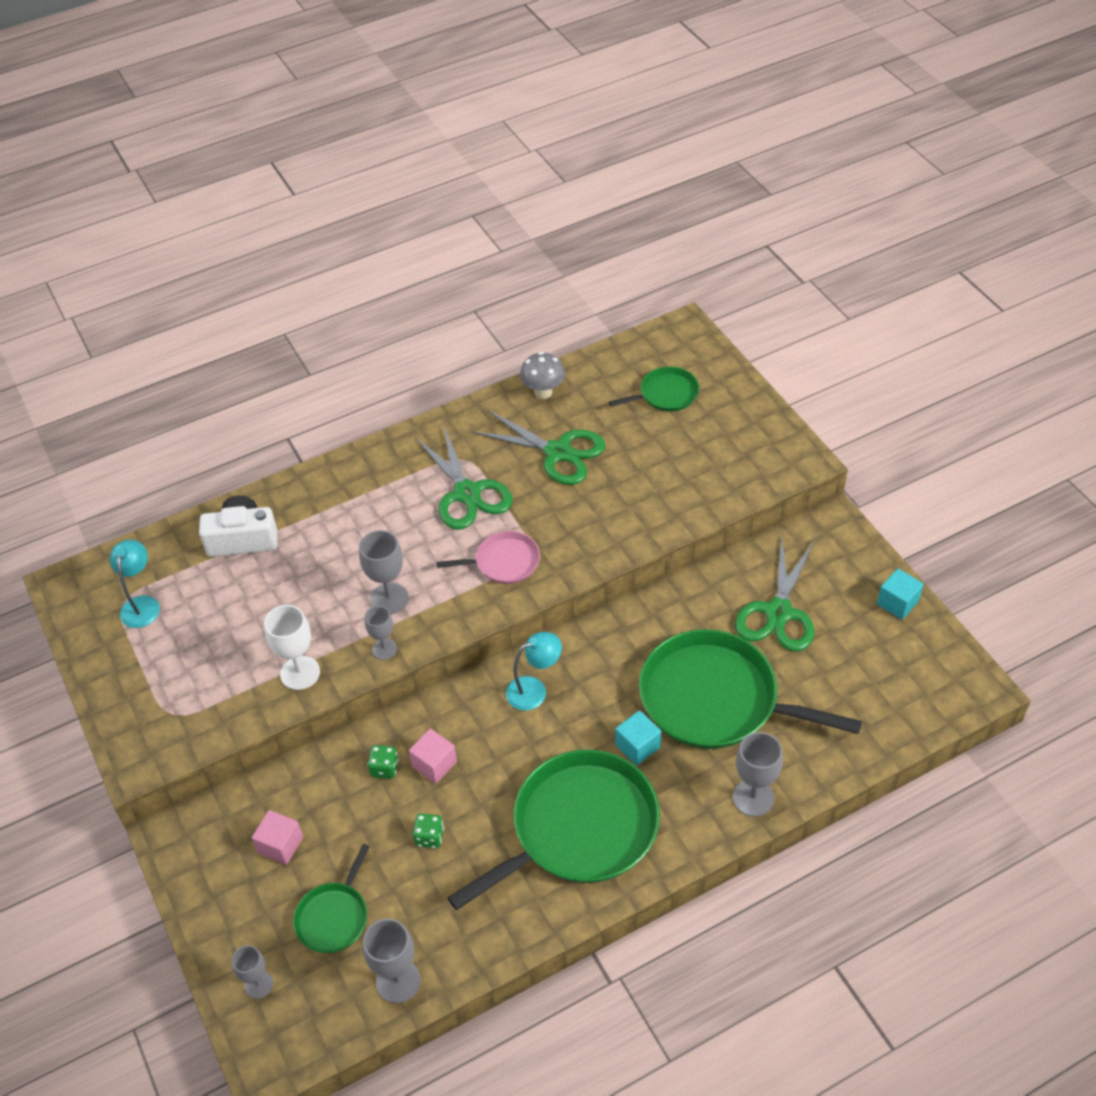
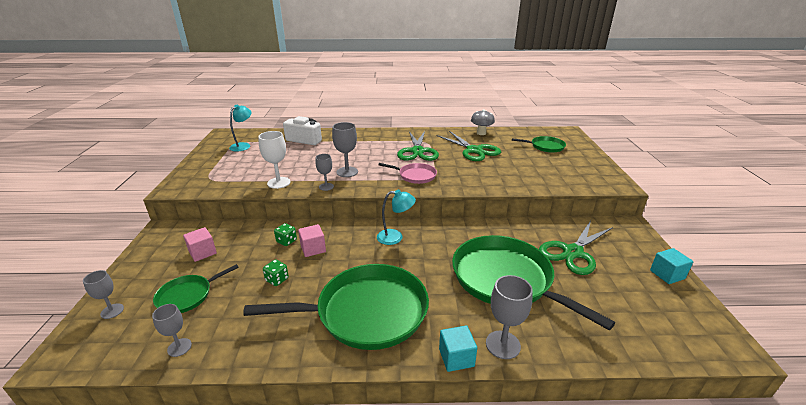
camera: 25 degrees right, 20 degrees down
grey goblet [363,919,421,1003] -> grey goblet [152,304,192,357], size x0.64
turquoise cube [615,710,661,765] -> turquoise cube moved to [439,325,477,372]

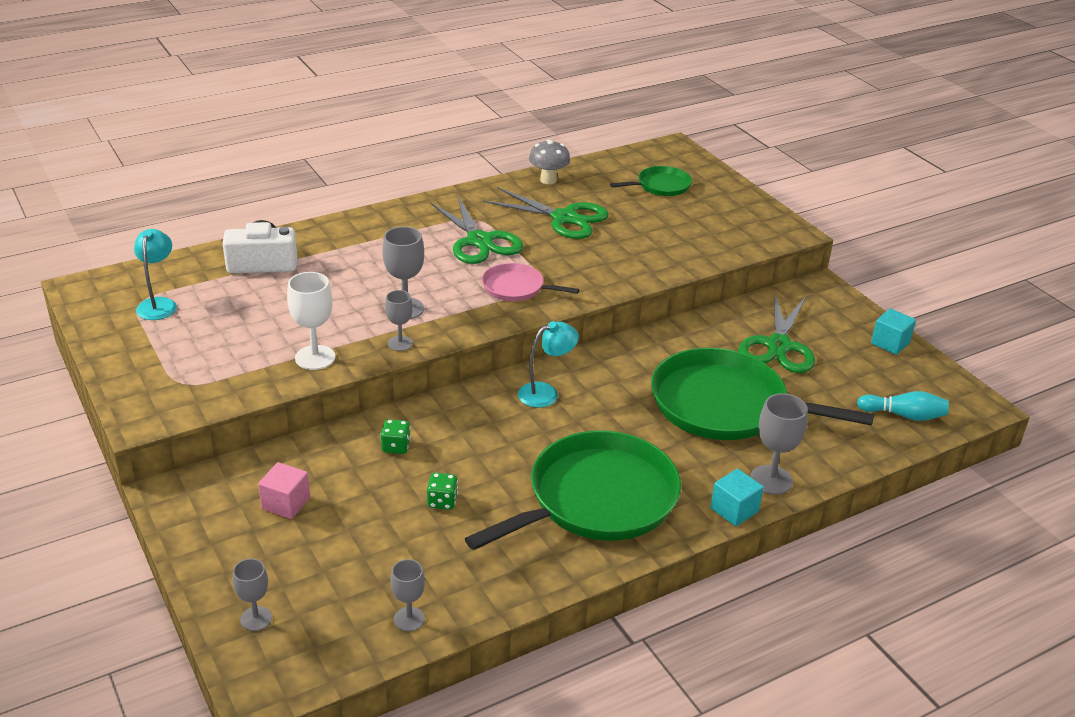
camera: 30 degrees left, 5 degrees up
green pan [153,264,239,313] -> none
pink cube [298,224,326,257] -> none
pink pan [378,163,437,184] -> pink pan turned 150 degrees counterclockwise [482,263,579,301]
none -> turquoise bowling pin [857,391,949,421]

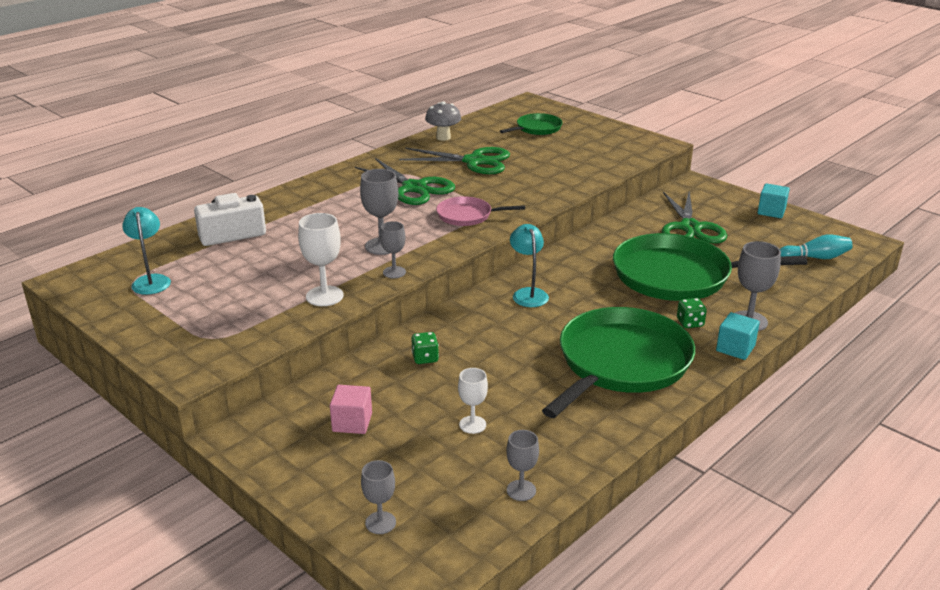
camera: 15 degrees left, 5 degrees down
green dice [427,473,458,510] -> green dice moved to [677,298,707,328]
turquoise lamp [518,321,579,408] -> turquoise lamp turned 60 degrees counterclockwise [510,224,549,307]
none -> white goblet [458,368,488,434]

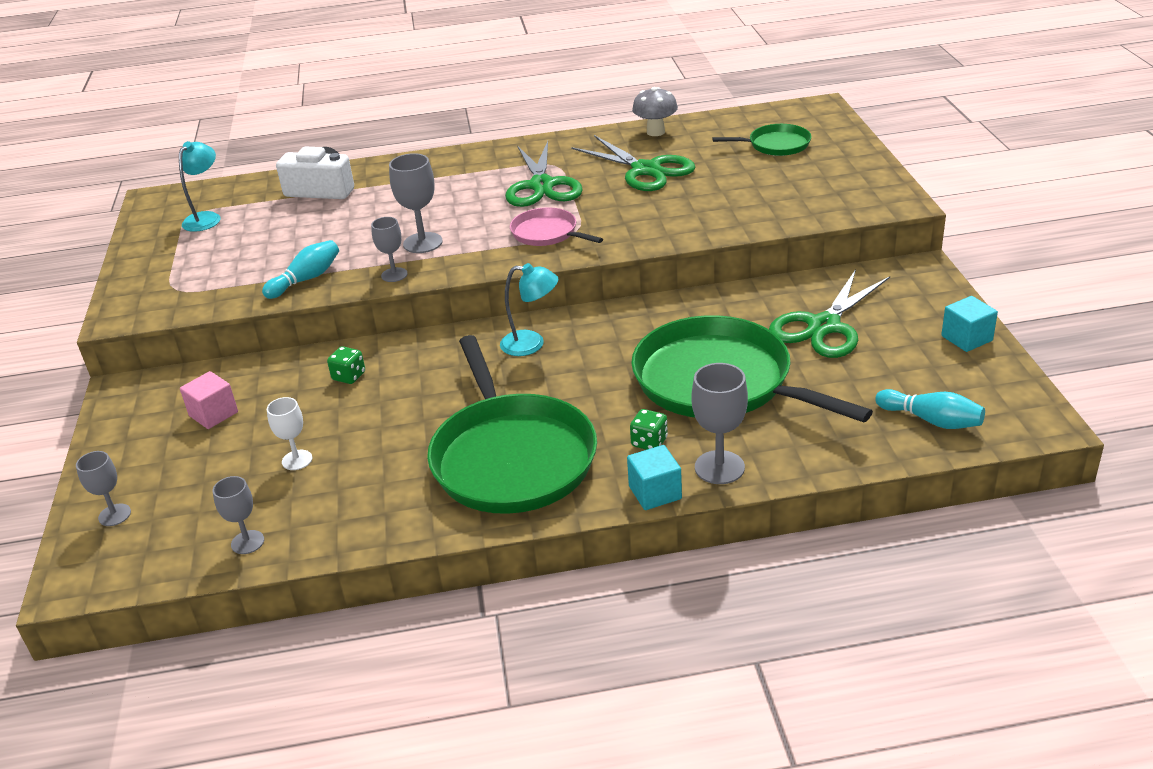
camera: 40 degrees right, 5 degrees up
white goblet [298,213,344,306] -> turquoise bowling pin [262,240,339,299]
turquoise lamp [510,224,549,307] -> turquoise lamp turned 75 degrees clockwise [500,263,558,356]
green pan [542,307,695,418] -> green pan turned 90 degrees clockwise [427,335,597,514]

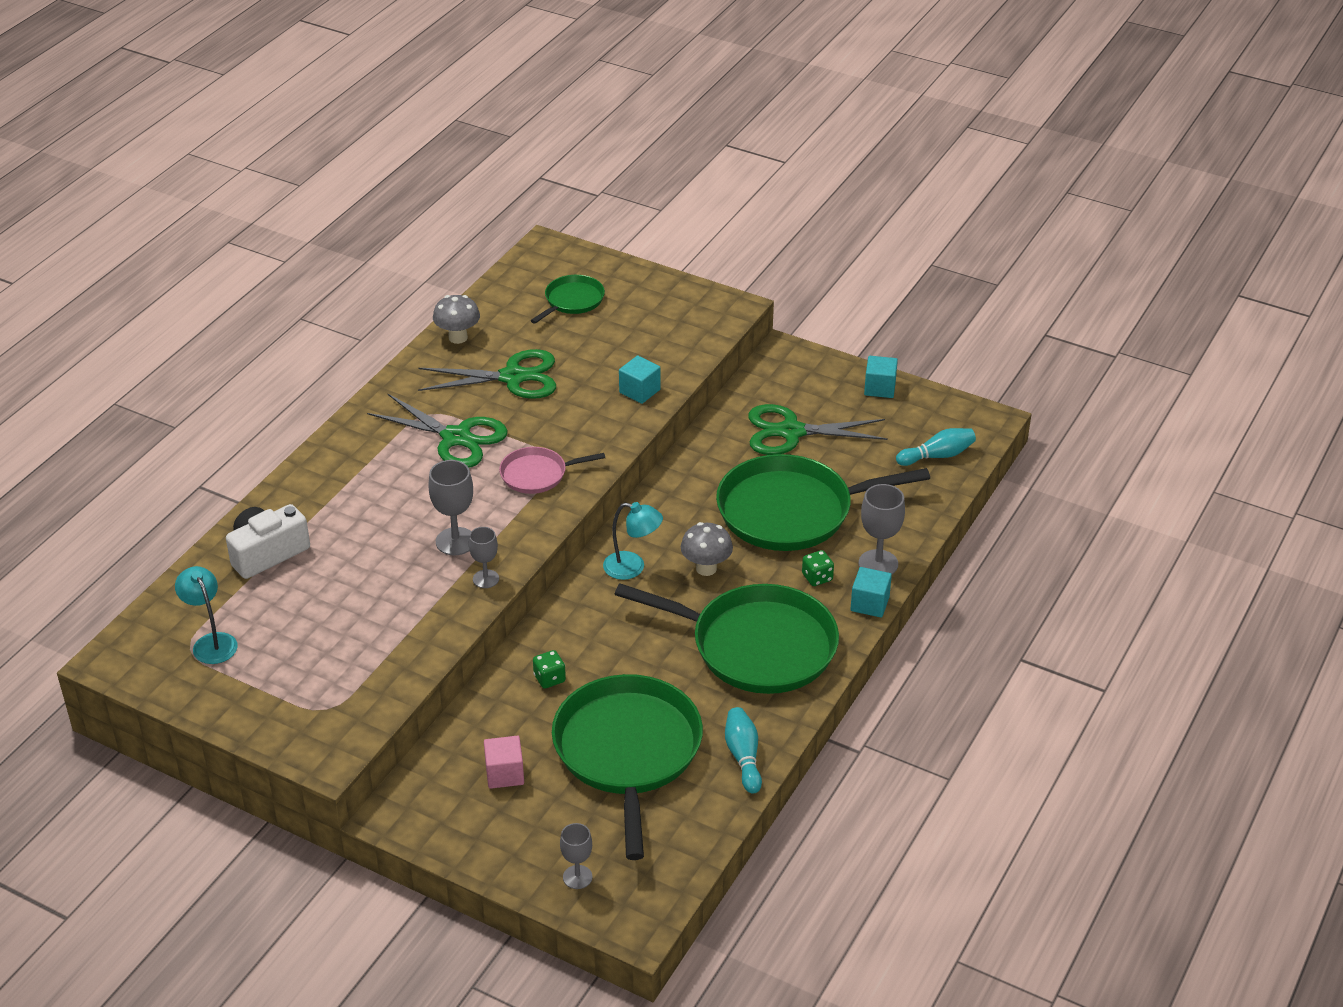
camera: 55 degrees left, 5 degrees up
grey goblet [213,476,264,554] -> none
turquoise bowling pin [262,240,339,299] -> turquoise bowling pin moved to [725,707,762,794]
white goblet [267,397,312,470] -> green pan [552,674,703,860]
turquoise lamp [500,263,558,356] -> turquoise lamp turned 60 degrees clockwise [603,502,663,580]
green scissors [769,269,890,358] -> green scissors turned 105 degrees clockwise [748,404,888,455]
none -> turquoise cube [619,356,661,404]
none -> grey mushroom [681,522,733,576]

